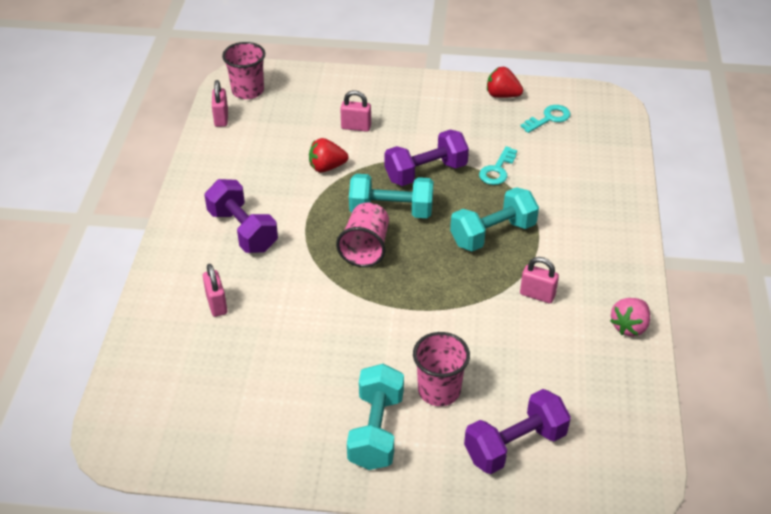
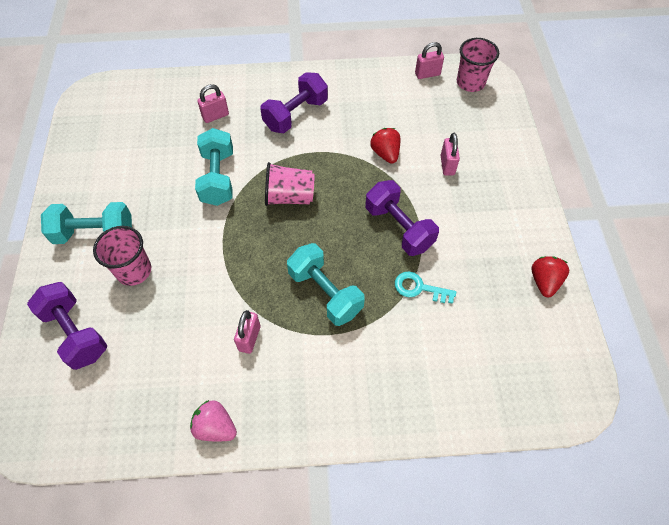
camera: 80 degrees right, 15 degrees up
turquoise dumbbell [349,174,434,218] -> turquoise dumbbell moved to [195,128,233,206]
turquoise key [520,105,571,133] -> none

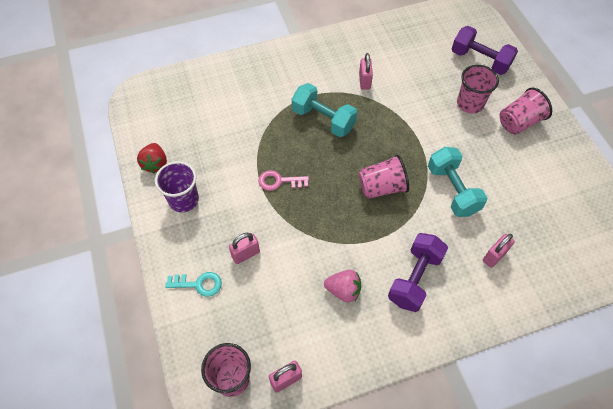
camera: 165 degrees right, 0 degrees up
turquoise dumbbell [41,202,132,244] -> pink cup [500,87,552,134]
pink strawberry [190,400,237,441] -> pink strawberry moved to [324,270,361,303]
purple dumbbell [366,180,439,256] -> pink key [258,170,309,191]
red strawberry [370,128,400,164] -> none
turquoise key [395,272,456,304] -> turquoise key moved to [165,272,222,297]
pink padlock [441,133,460,175] -> pink padlock turned 75 degrees clockwise [229,233,260,264]
none -> purple cup [155,161,199,212]

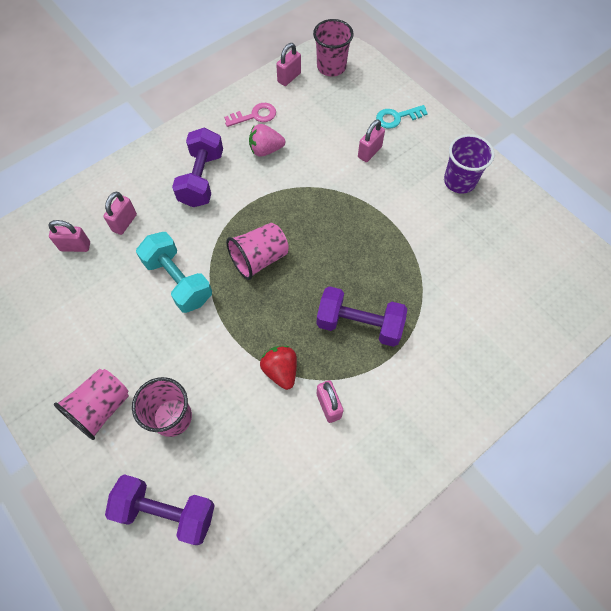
camera: 160 degrees right, 5 degrees up
red strawberry [137,143,167,174] -> red strawberry moved to [260,346,297,390]
pink key [258,170,309,191] -> pink key moved to [224,103,276,127]
turquoise dumbbell [292,83,357,137] -> purple dumbbell [316,286,407,347]
none -> pink padlock [48,220,90,252]

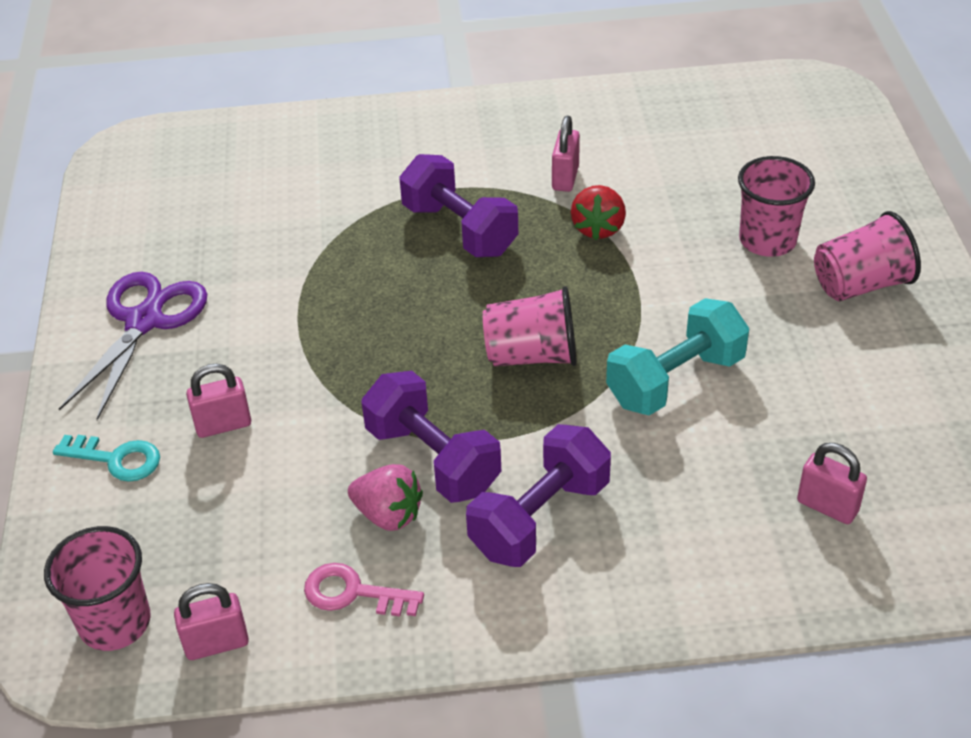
camera: 145 degrees left, 20 degrees down
pink padlock [103,192,137,235] -> none
purple dumbbell [105,474,215,545] -> purple dumbbell moved to [362,371,501,503]
turquoise dumbbell [136,232,212,313] -> turquoise dumbbell turned 60 degrees clockwise [606,298,749,416]
purple cup [444,134,494,194] -> purple scissors [59,272,207,420]

